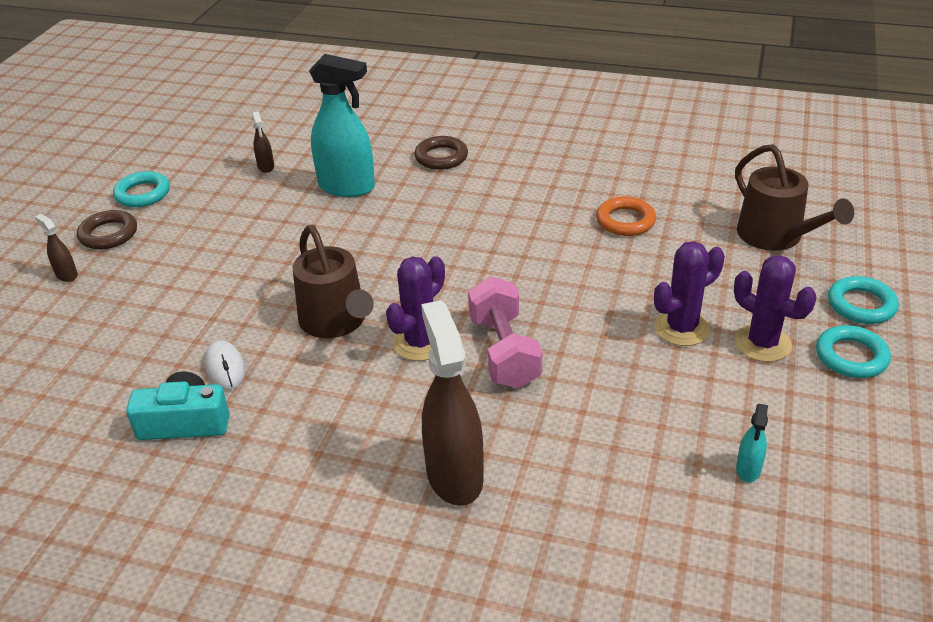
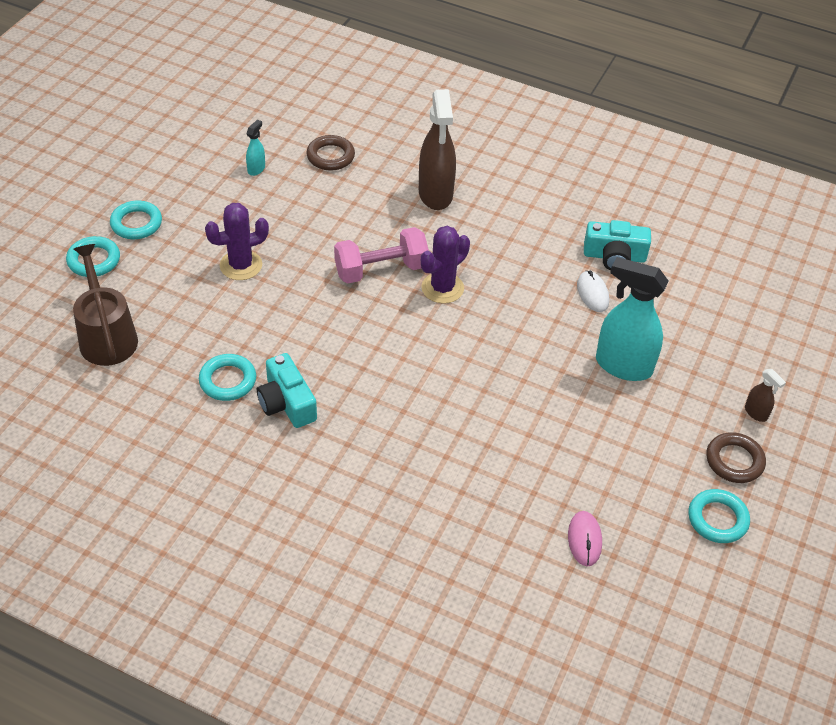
camera: 175 degrees left, 10 degrees up
brown spray bottle [252,111,274,173] -> pink mouse [568,511,602,567]
brown watering can [293,225,374,338] -> none
turquoise spray bottle [309,54,375,197] -> turquoise spray bottle moved to [596,257,669,381]
brown ring [414,136,468,170] -> brown ring moved to [306,135,355,171]
pink dumbbell [468,276,542,389] -> pink dumbbell turned 75 degrees clockwise [334,227,429,284]
orange ring [596,196,656,236] -> turquoise ring [199,354,256,401]
purple cactus [734,255,817,362] -> none
none -> turquoise camera [257,353,317,428]

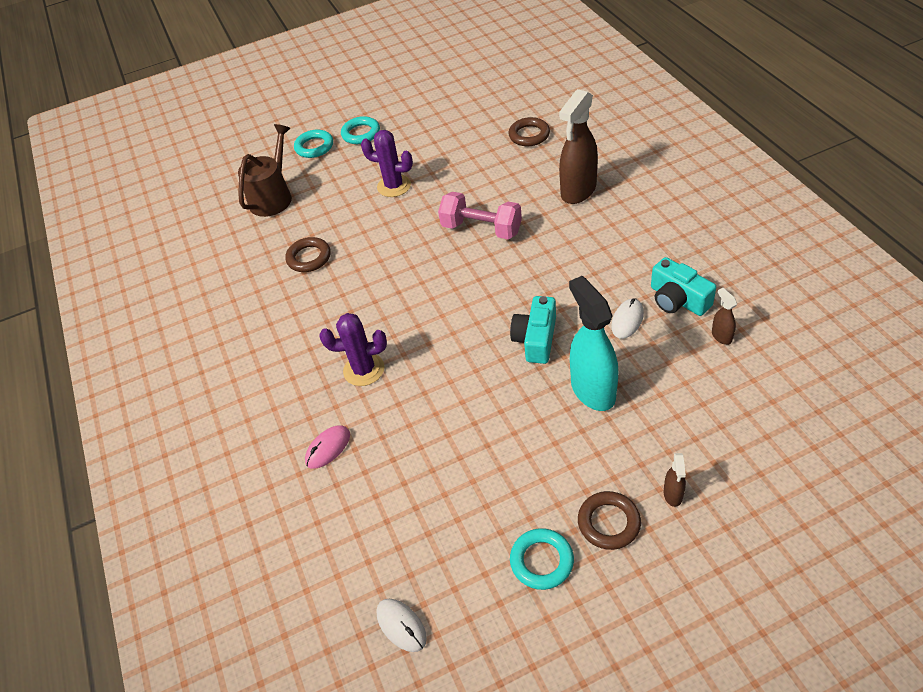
camera: 50 degrees right, 0 degrees up
turquoise ring [199,354,256,401] -> brown ring [285,237,331,272]
turquoise spray bottle [246,120,265,176] -> none
turquoise camera [257,353,317,428] -> turquoise camera moved to [510,296,556,364]
purple cactus [421,226,470,304] -> purple cactus moved to [319,313,387,386]
pink mouse [568,511,602,567] -> pink mouse moved to [305,426,350,469]
none -> white mouse [376,599,427,652]
none -> brown spray bottle [712,288,737,345]

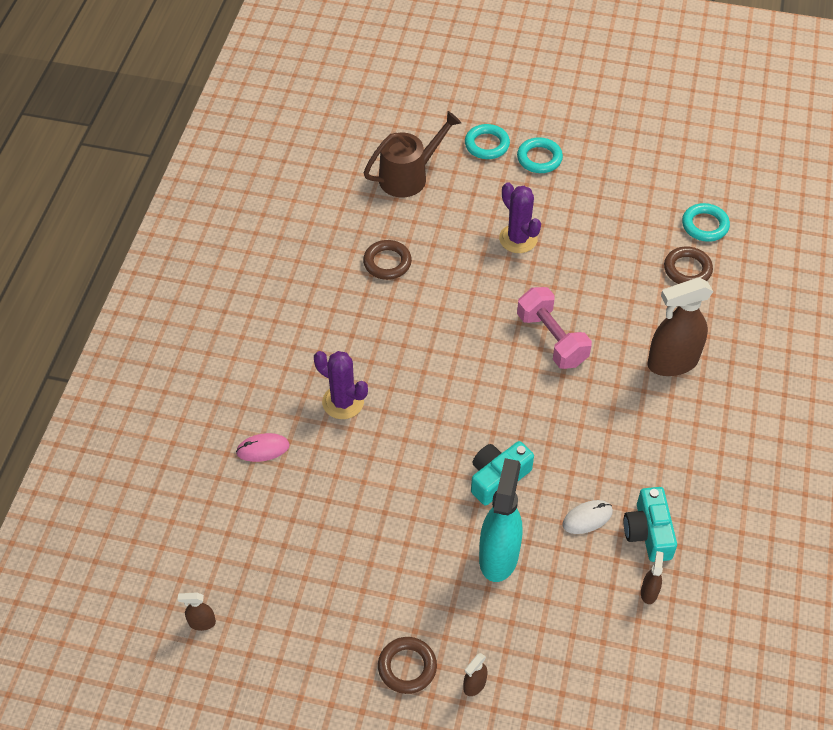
camera: 30 degrees right, 5 degrees up
white mouse [376,599,427,652] -> brown spray bottle [178,593,216,631]
turquoise ring [510,528,574,590] -> turquoise ring moved to [682,203,730,242]

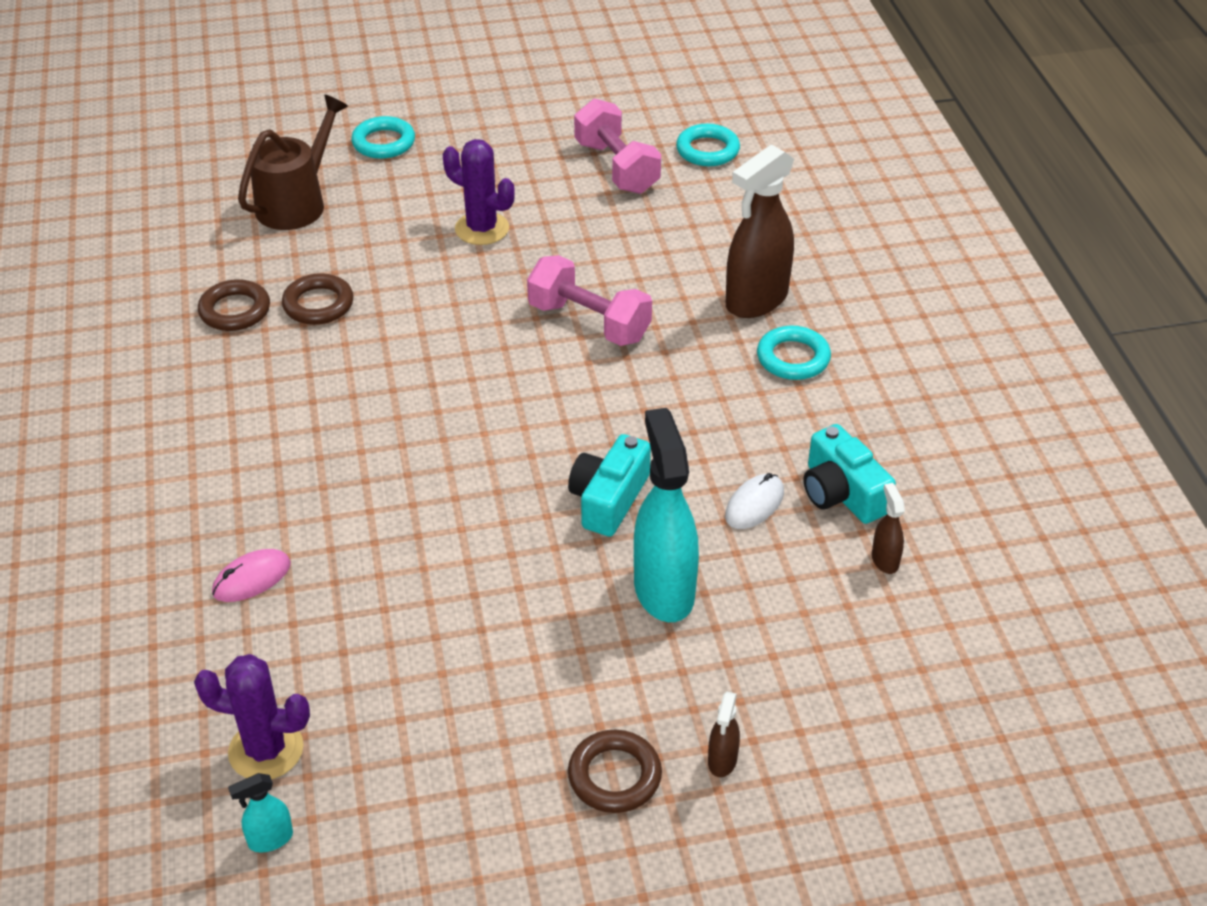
camera: 25 degrees left, 10 degrees down
brown spray bottle [178,593,216,631] -> turquoise spray bottle [228,773,293,852]
purple cactus [314,351,368,419] -> purple cactus moved to [194,654,310,779]
turquoise ring [517,137,563,173] -> turquoise ring moved to [757,326,831,380]
brown ring [664,247,713,284] -> brown ring moved to [198,279,270,331]
none -> pink dumbbell [574,98,661,194]

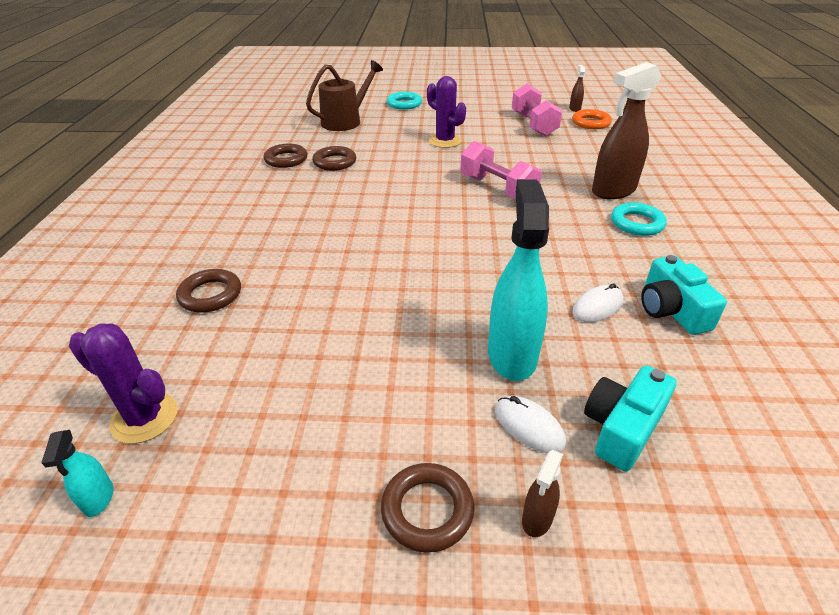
camera: 15 degrees right, 5 degrees down
pink mouse [212,549,291,602] -> brown ring [176,269,241,313]
turquoise spray bottle [228,773,293,852] -> turquoise spray bottle turned 90 degrees counterclockwise [41,430,113,517]
turquoise camera [568,434,651,537] -> turquoise camera moved to [584,365,677,472]
turquoise ring [676,124,740,166] -> orange ring [572,109,612,129]
brown spray bottle [872,483,905,574] -> brown spray bottle moved to [569,65,585,112]
none -> white mouse [495,396,566,453]

